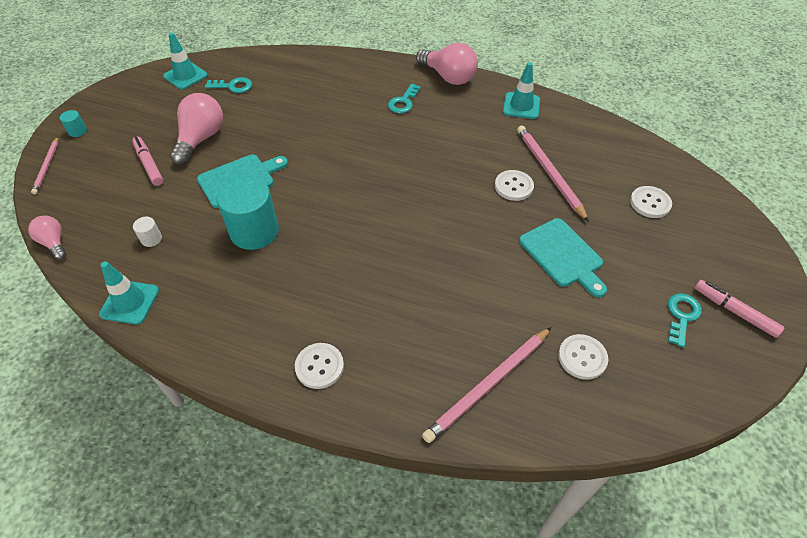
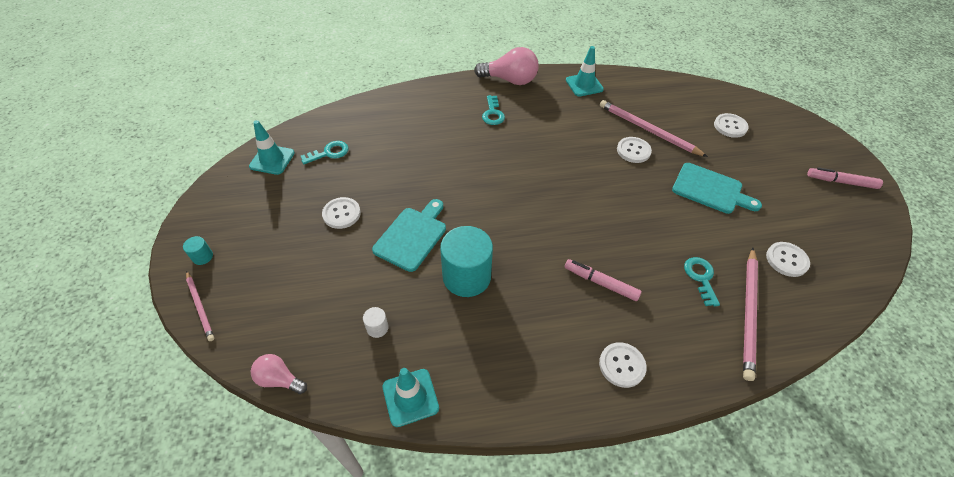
camera: 30 degrees left, 0 degrees up
pink marker [132,136,163,186] -> pink marker moved to [565,259,642,301]
pink light bulb [170,93,223,165] -> white button [322,197,361,229]
turquoise key [668,293,702,347] -> turquoise key moved to [684,257,720,307]

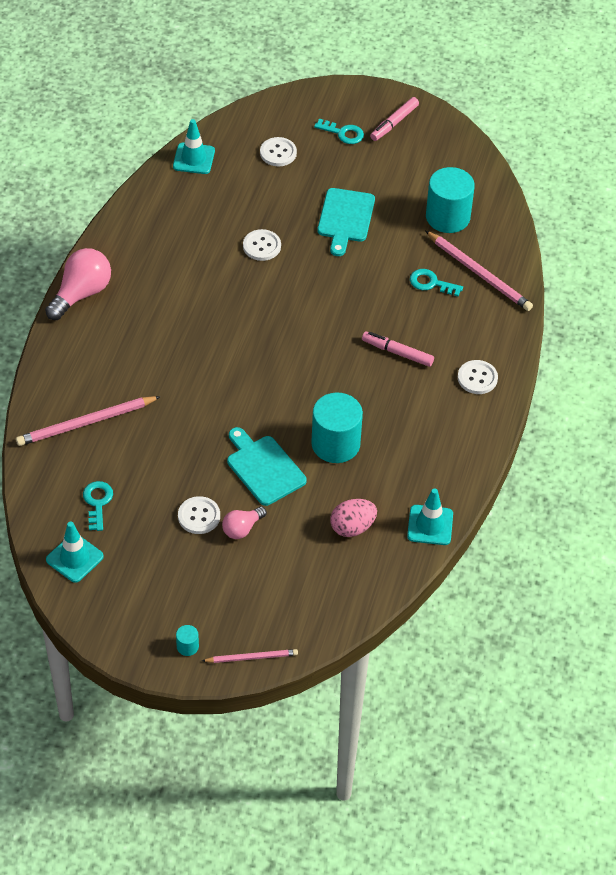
camera: 65 degrees left, 0 degrees up
pink light bulb [251,354,307,394] -> pink light bulb moved to [222,506,267,539]
white cylinder [363,307,389,338] -> pink egg [330,499,377,537]
turquoise key [482,95,505,125] -> turquoise key moved to [314,119,364,144]
pink marker [565,259,642,301] -> pink marker turned 60 degrees clockwise [362,331,434,367]
turquoise traffic cone [566,46,604,97] -> turquoise traffic cone moved to [173,119,215,174]
pink pencil [600,100,708,157] -> pink pencil moved to [16,396,161,446]
turquoise cutting board [672,163,762,214] -> turquoise cutting board turned 135 degrees clockwise [318,188,375,256]
white button [766,242,810,277] -> turquoise cylinder [426,167,475,233]

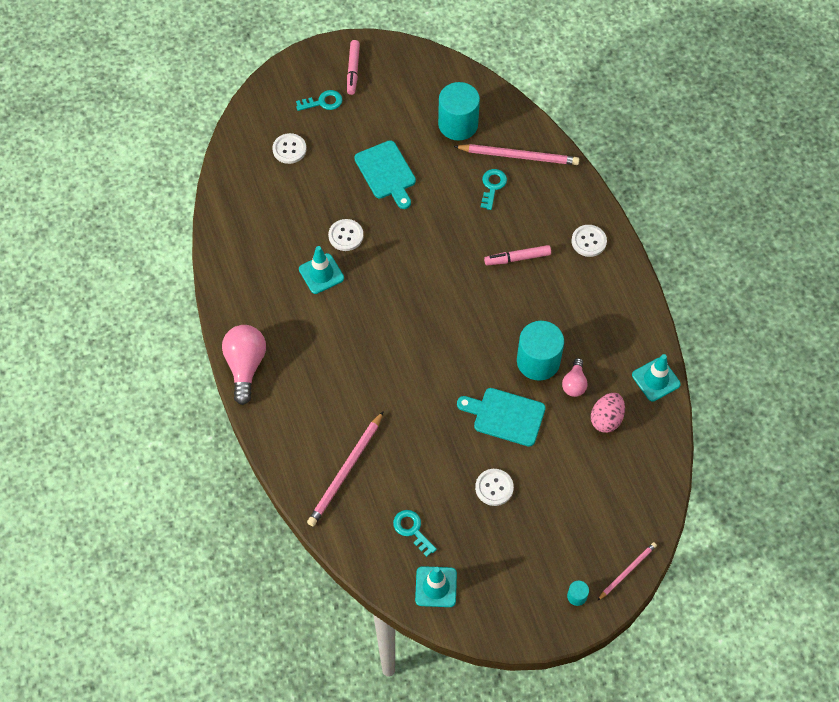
camera: 35 degrees left, 10 degrees up
turquoise traffic cone [173,119,215,174] -> turquoise traffic cone moved to [299,246,344,294]
pink light bulb [222,506,267,539] -> pink light bulb moved to [562,358,588,397]
turquoise key [410,269,463,297] -> turquoise key turned 120 degrees clockwise [481,169,507,210]

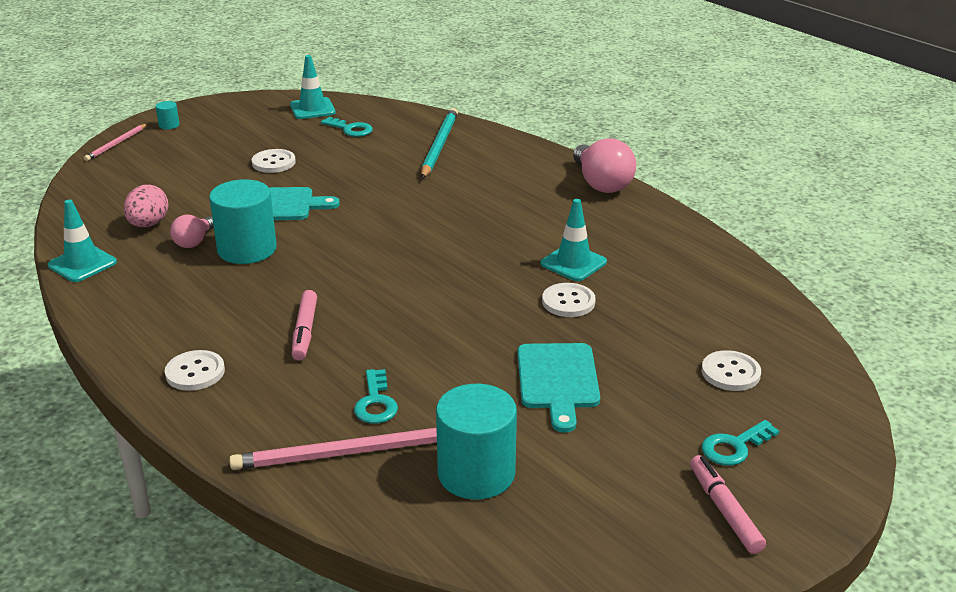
camera: 160 degrees right, 30 degrees down
pink pencil [307,411,384,526] -> turquoise pencil [421,108,458,179]
turquoise cutting board [354,140,416,209] -> turquoise cutting board turned 135 degrees counterclockwise [518,343,600,433]
pink marker [484,245,551,265] -> pink marker turned 120 degrees clockwise [292,290,317,360]
pink light bulb [562,358,588,397] -> pink light bulb turned 150 degrees counterclockwise [170,215,214,248]

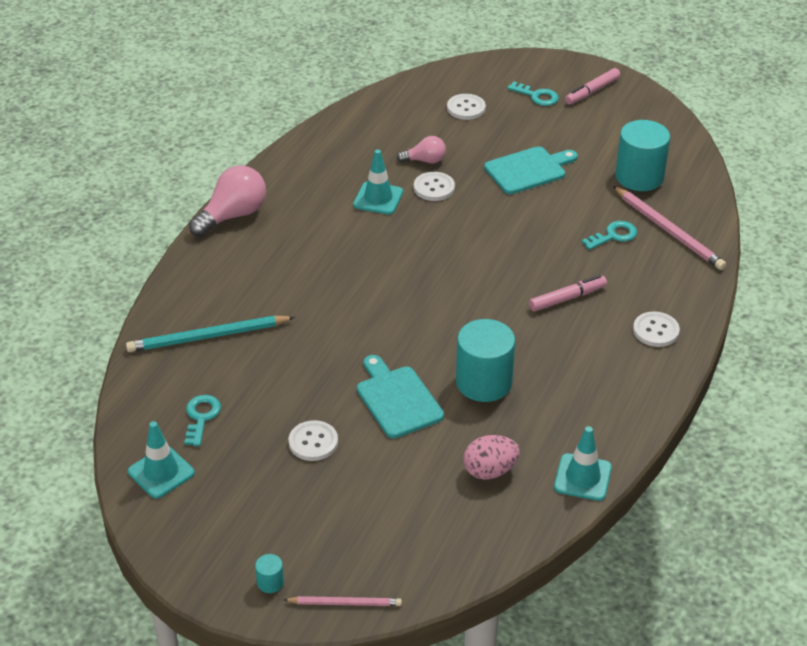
camera: 115 degrees left, 10 degrees up
pink light bulb [170,215,214,248] -> pink light bulb moved to [397,136,446,163]

